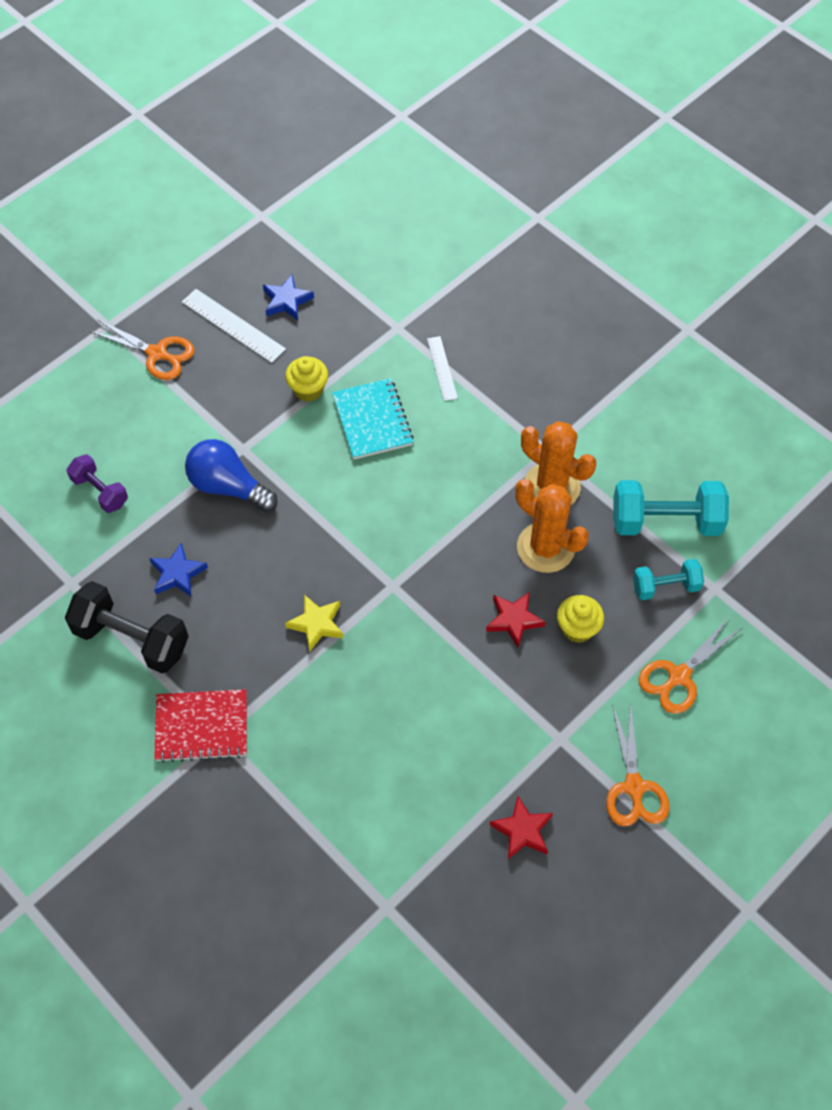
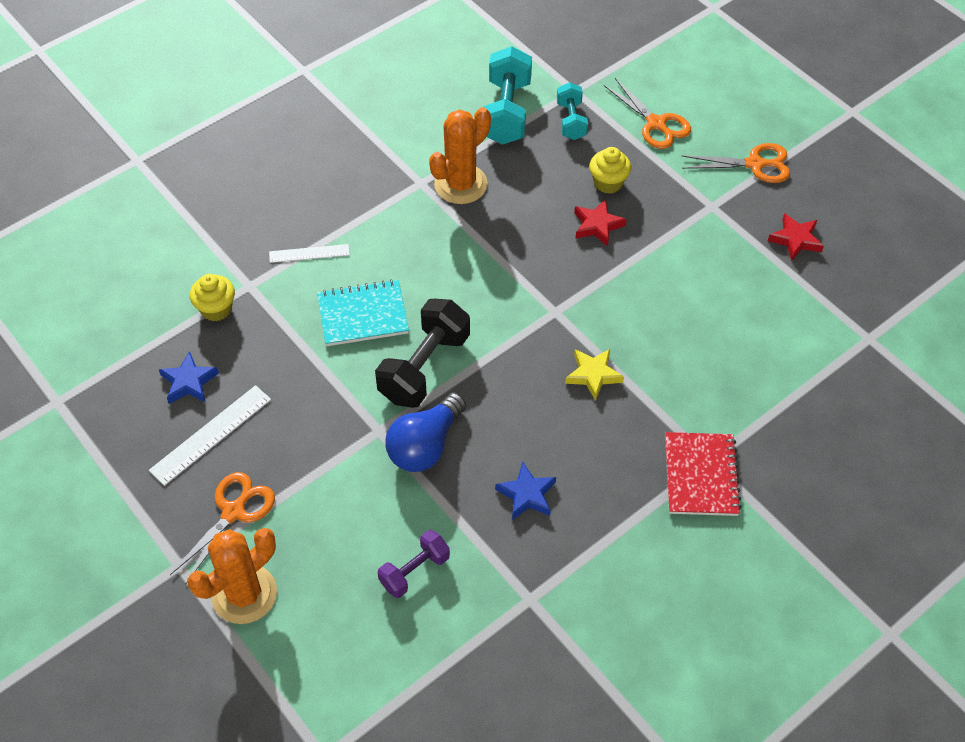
camera: 85 degrees left, 5 degrees down
black dumbbell [65,581,189,673] -> black dumbbell moved to [375,299,470,408]
yellow cupcake [285,356,328,402] -> yellow cupcake moved to [190,274,235,322]
orange cactus [515,479,589,573] -> orange cactus moved to [188,528,277,624]

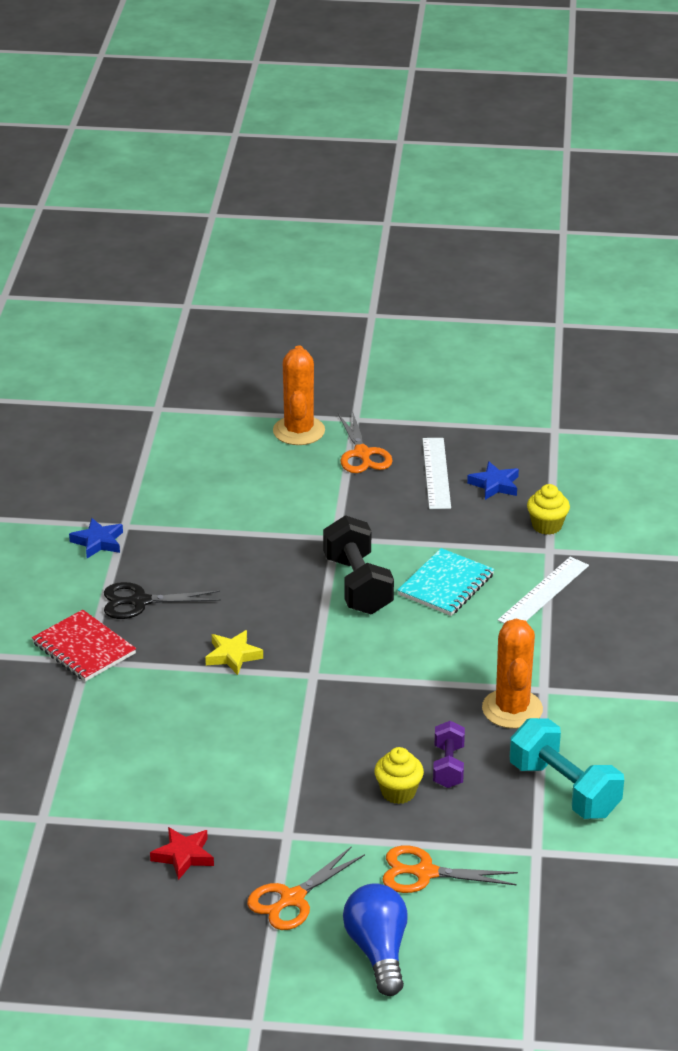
camera: 135 degrees right, 20 degrees down
white ruler [269,244,350,263] -> white ruler [498,557,589,623], size x1.58
purple dumbbell [378,530,450,598] -> purple dumbbell moved to [433,721,465,788]
blue light bulb [385,392,466,472] -> blue light bulb moved to [343,883,408,996]
blue star [495,462,556,520] -> blue star moved to [69,518,123,558]
turquoise dumbbell [557,82,588,140] -> none
red star [574,199,627,247] -> none
none -> black scissors [104,582,221,619]

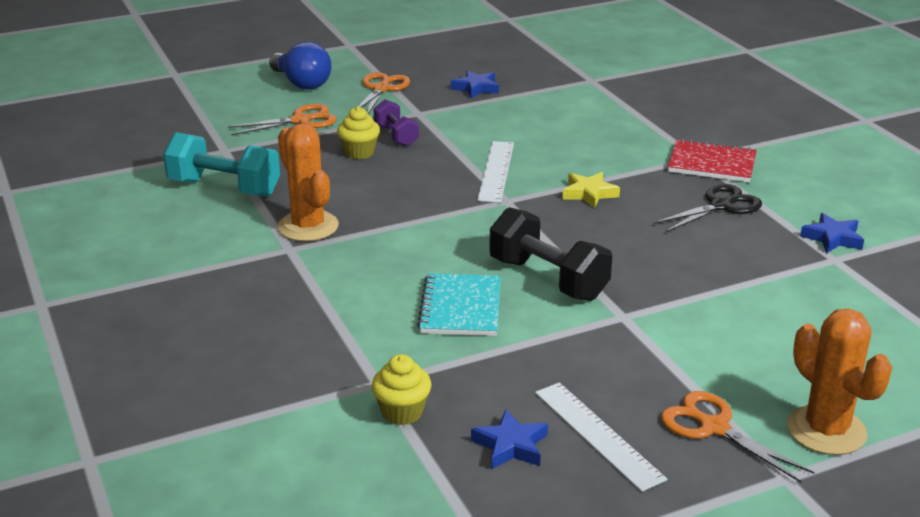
camera: 150 degrees right, 5 degrees down
red star [150,827,214,880] -> blue star [451,70,499,99]
purple dumbbell [433,721,465,788] -> purple dumbbell moved to [373,99,419,146]
white ruler [498,557,589,623] -> white ruler moved to [477,141,514,203]

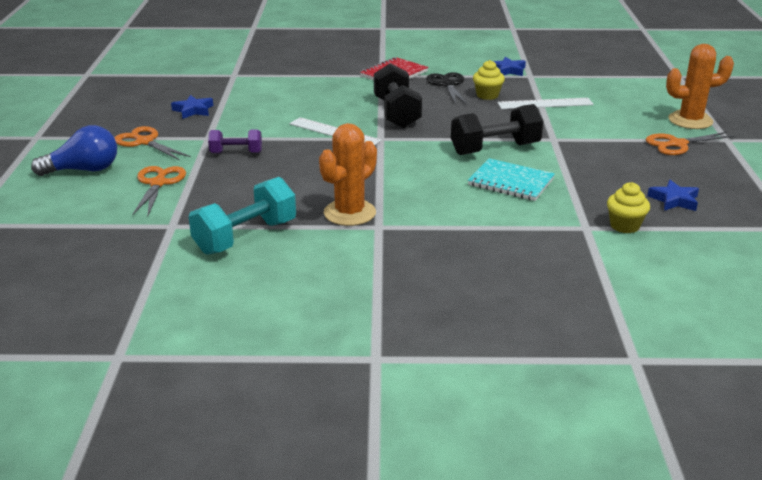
camera: 65 degrees left, 0 degrees up
orange cactus [277,123,339,241] -> orange cactus turned 45 degrees counterclockwise [319,123,377,226]
yellow cupcake [337,107,380,159] -> yellow cupcake moved to [473,60,505,100]
white ruler [535,382,667,492] -> white ruler moved to [497,98,594,109]
yellow star [562,172,620,208] -> black dumbbell [374,63,422,128]

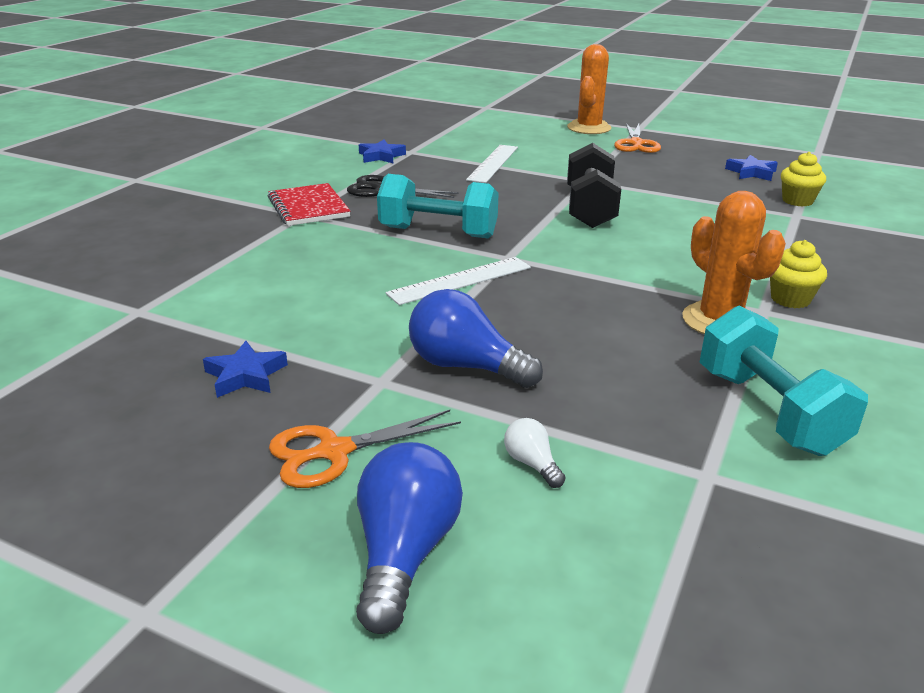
camera: 65 degrees left, 0 degrees up
orange scissors [132,166,186,216] -> white light bulb [504,418,565,488]
purple dumbbell [208,130,262,153] -> blue light bulb [409,289,543,388]
black dumbbell [374,63,422,128] -> turquoise dumbbell [377,174,499,238]
turquoise notebook [468,158,555,201] -> none
yellow cupcake [473,60,505,100] -> yellow cupcake moved to [770,240,827,308]

